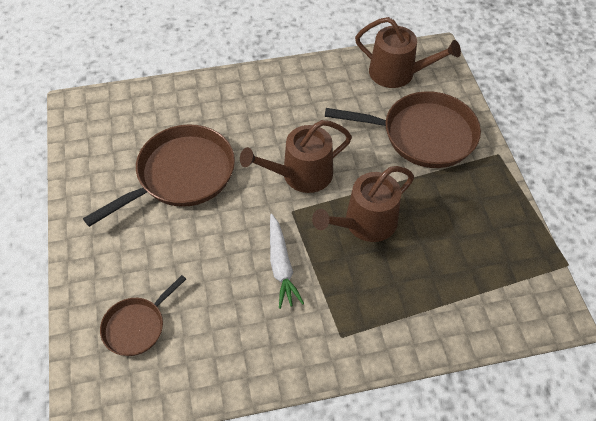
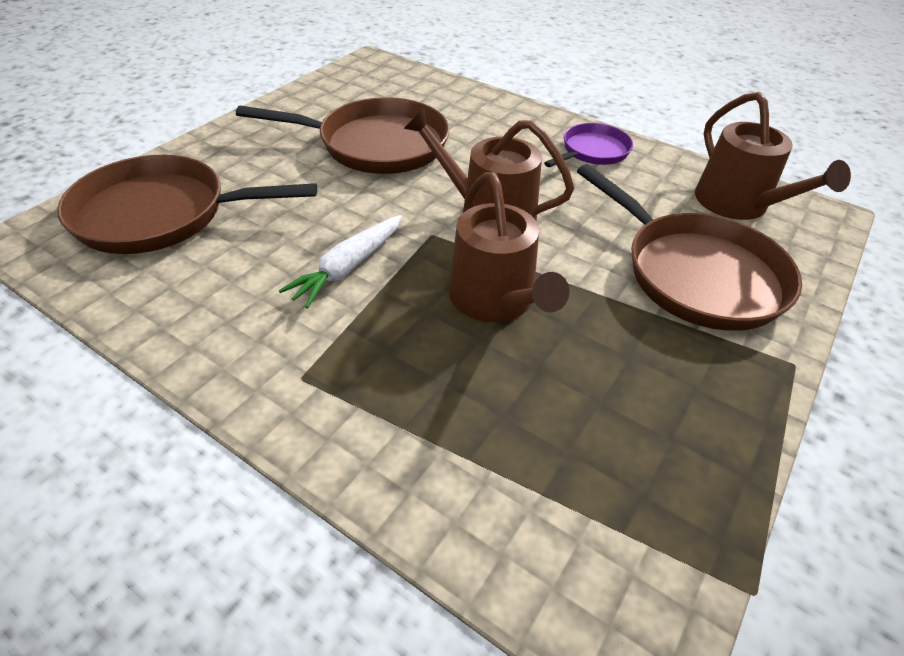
camera: 45 degrees right, 10 degrees down
brown pan [100,275,186,356] -> brown pan [57,155,317,254], size x1.82
brown watering can [312,166,414,242] -> brown watering can turned 120 degrees counterclockwise [449,172,570,322]
none -> purple pan [544,123,633,167]

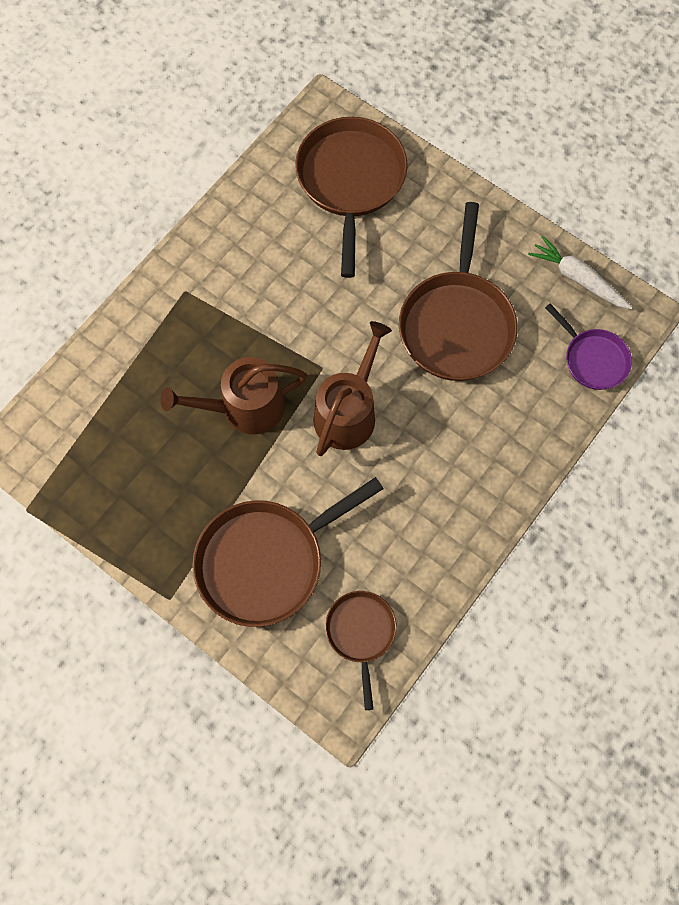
camera: 95 degrees right, 25 degrees up
white carrot [279,215,403,308] -> white carrot moved to [528,236,633,309]
purple pan [544,123,633,167] -> purple pan moved to [545,304,632,390]
brown watering can [695,92,851,220] -> brown pan [325,591,397,710]

